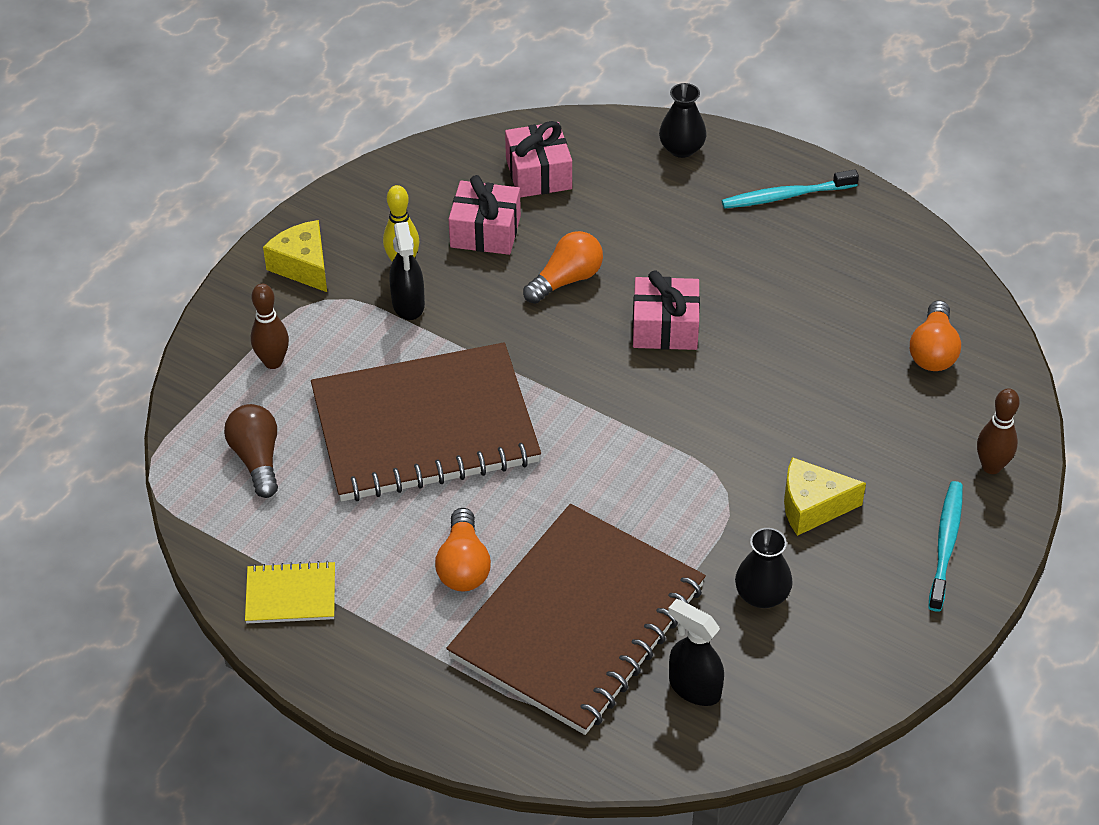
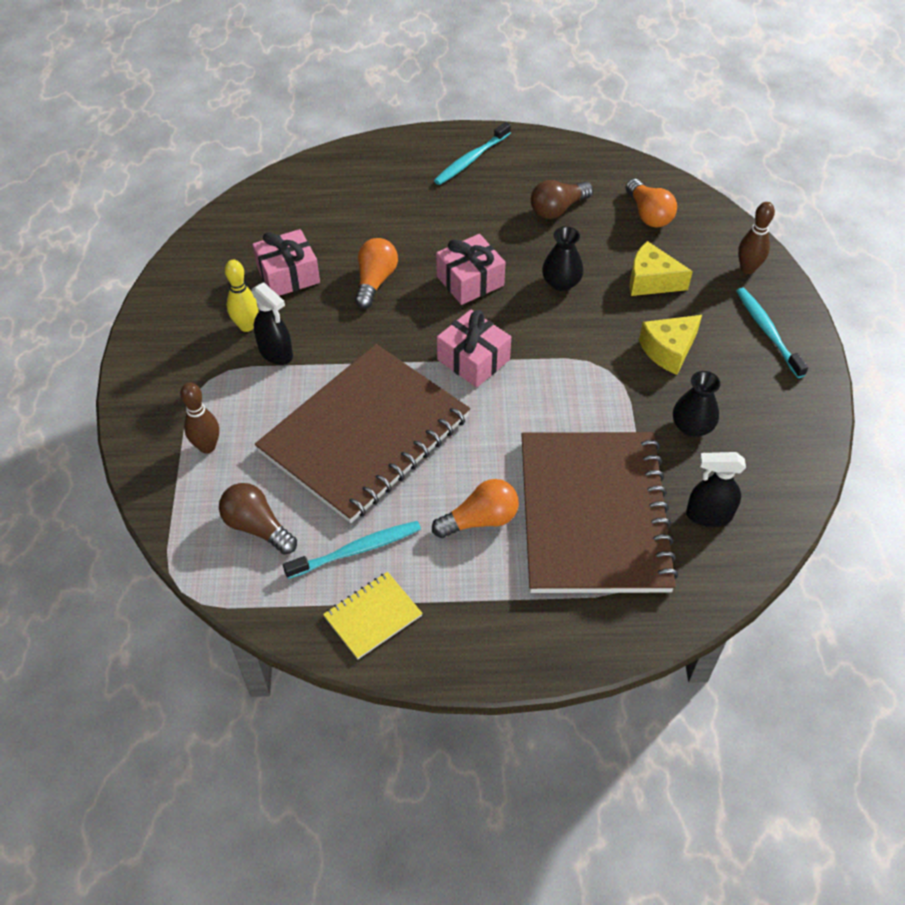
camera: 35 degrees left, 5 degrees up
yellow cheese [263,220,327,292] -> yellow cheese moved to [630,241,693,296]
orange light bulb [435,508,491,591] -> orange light bulb turned 75 degrees counterclockwise [432,479,519,538]
pink gift [505,121,572,198] -> pink gift moved to [437,310,511,388]
black vase [659,83,707,158] -> black vase moved to [542,227,584,291]
none -> turquoise toothbrush [283,521,421,579]
none -> brown light bulb [531,180,593,219]

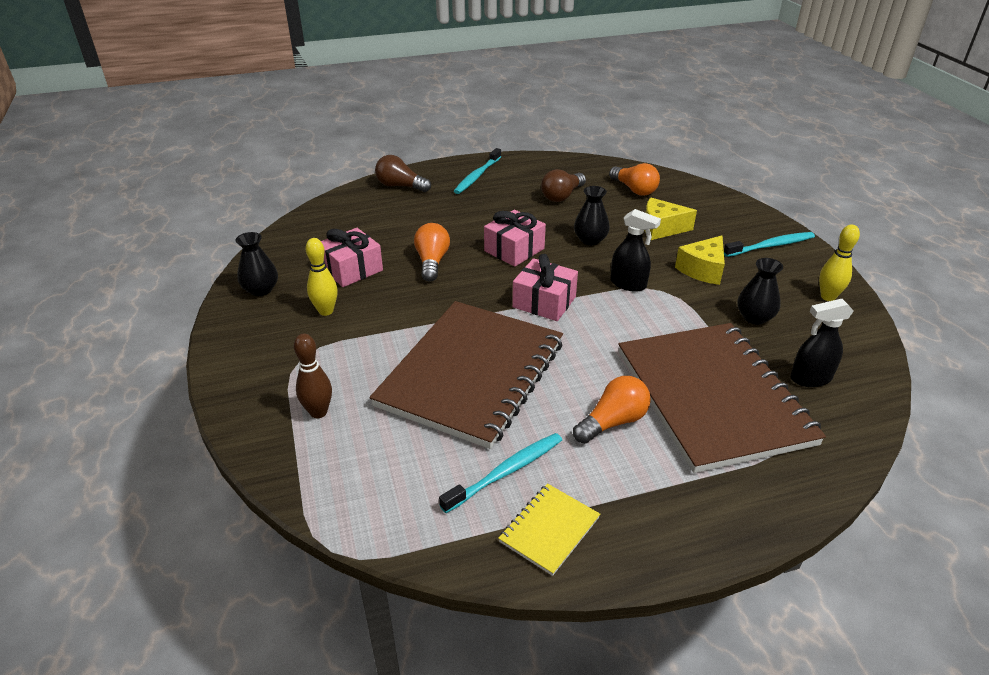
camera: 15 degrees left, 15 degrees down
brown light bulb [219,483,297,555] -> brown light bulb moved to [375,155,431,192]
black spray bottle [251,282,293,365] -> black spray bottle moved to [610,209,661,292]
turquoise toothbrush [736,288,808,378] -> turquoise toothbrush turned 105 degrees clockwise [724,232,815,257]
brown bowling pin [738,202,775,274] -> none
none -> black vase [236,232,278,296]
none -> yellow bowling pin [819,224,860,301]

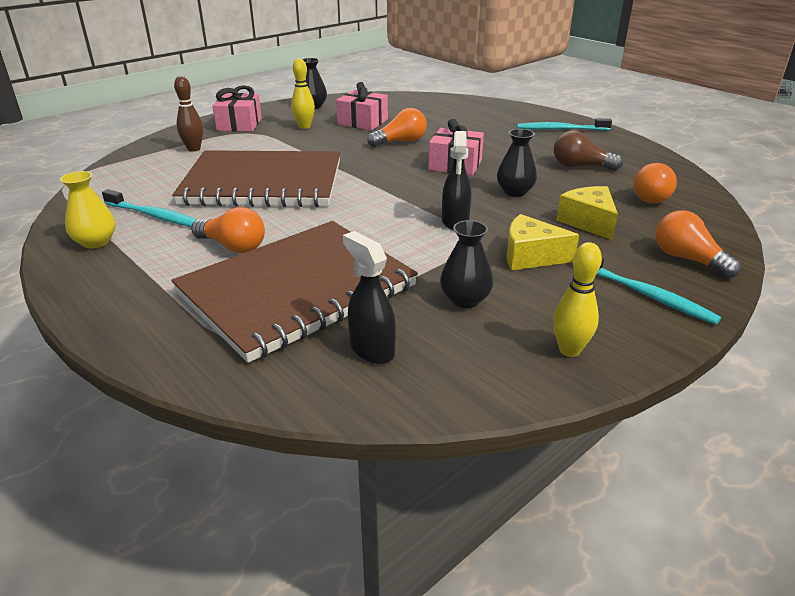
camera: 65 degrees right, 5 degrees down
brown light bulb [375,155,431,192] -> none
yellow notebook [498,483,600,576] -> yellow vase [60,171,115,248]
pink gift [512,254,578,321] -> pink gift moved to [212,85,262,132]
none -> orange light bulb [656,210,741,279]

